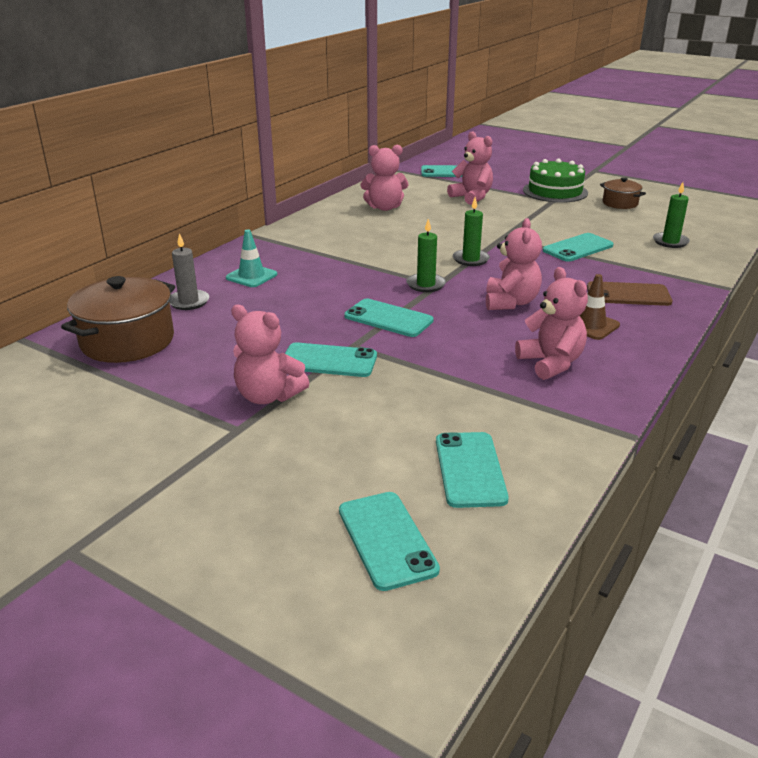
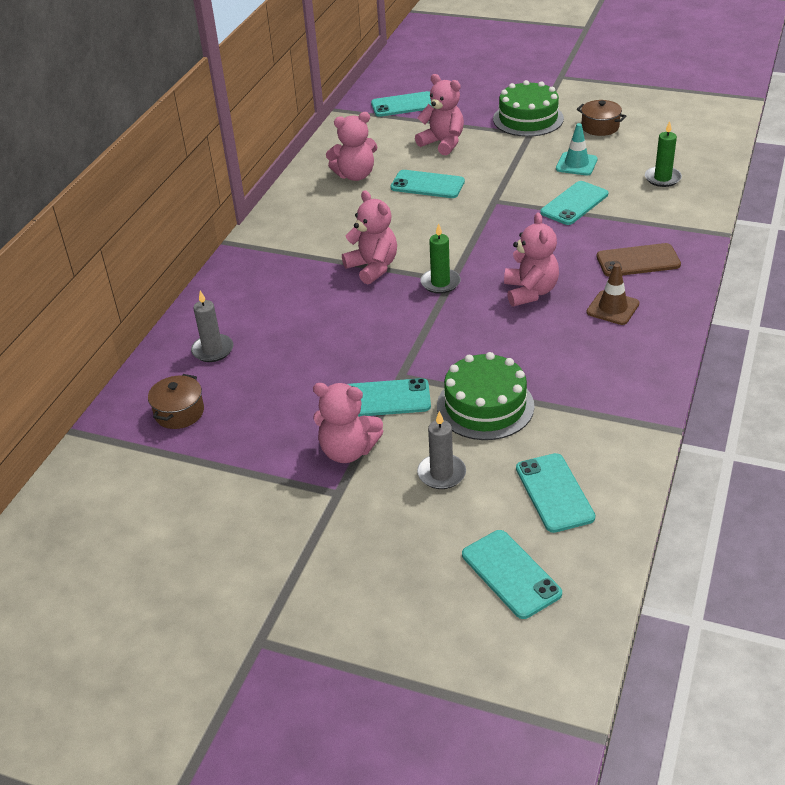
camera: 10 degrees left, 10 degrees up
brown pot [61,276,175,363] -> brown pot [148,374,204,429], size x0.55
turquoise traffic cone [226,229,277,287] -> turquoise traffic cone moved to [556,123,598,175]
turquoise phone [344,299,433,337] -> turquoise phone moved to [390,170,465,198]
green candle [453,197,490,266] -> none
pink teddy bear [515,267,588,380] -> pink teddy bear moved to [342,190,397,285]
none -> grey candle [417,411,466,489]
none -> green cake [437,352,534,440]

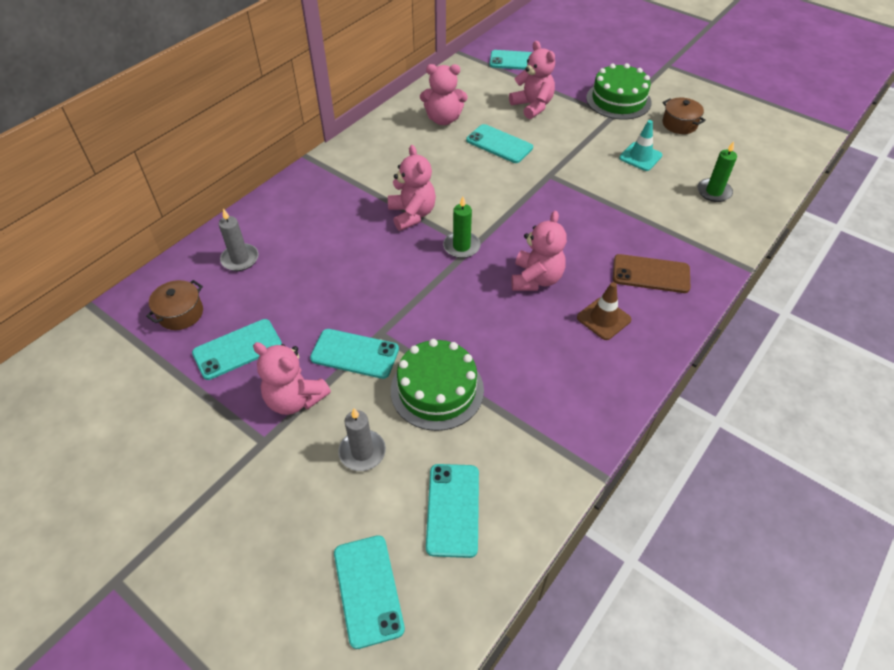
camera: 15 degrees right, 10 degrees up
turquoise phone [540,181,608,225] -> turquoise phone moved to [192,319,282,380]

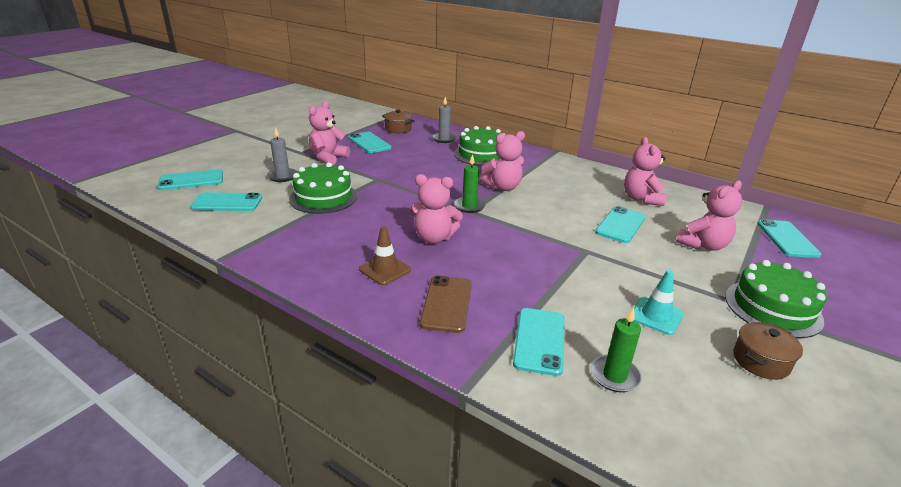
camera: 85 degrees right, 20 degrees down
turquoise phone [310,329,399,379] -> turquoise phone moved to [513,308,565,376]
none -> green cake [454,126,505,166]

